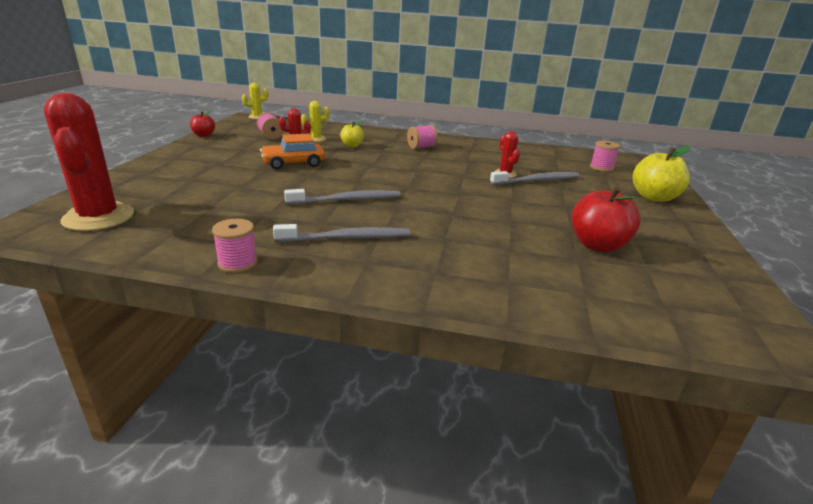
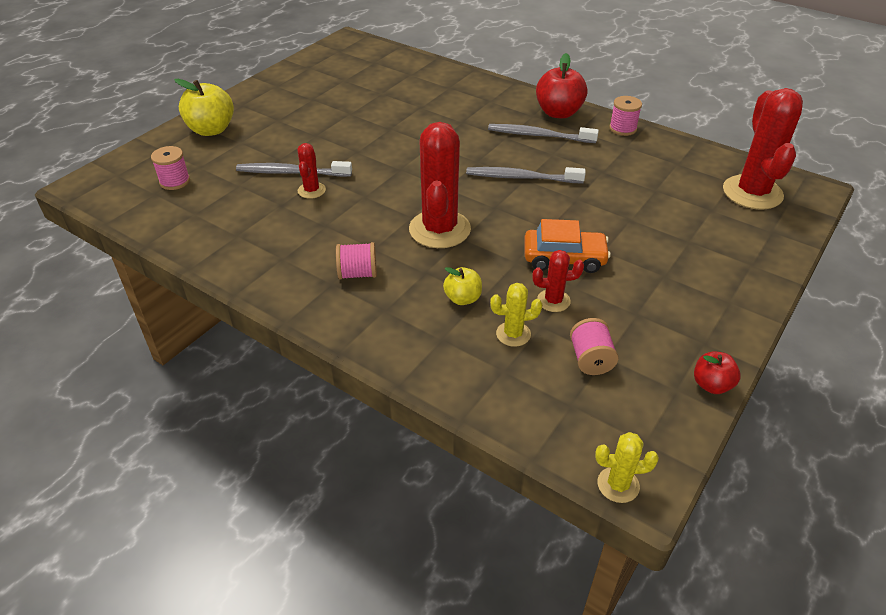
camera: 155 degrees left, 15 degrees up
red apple [572,186,641,252] -> red apple moved to [536,53,587,118]
none -> red cactus [409,122,471,248]

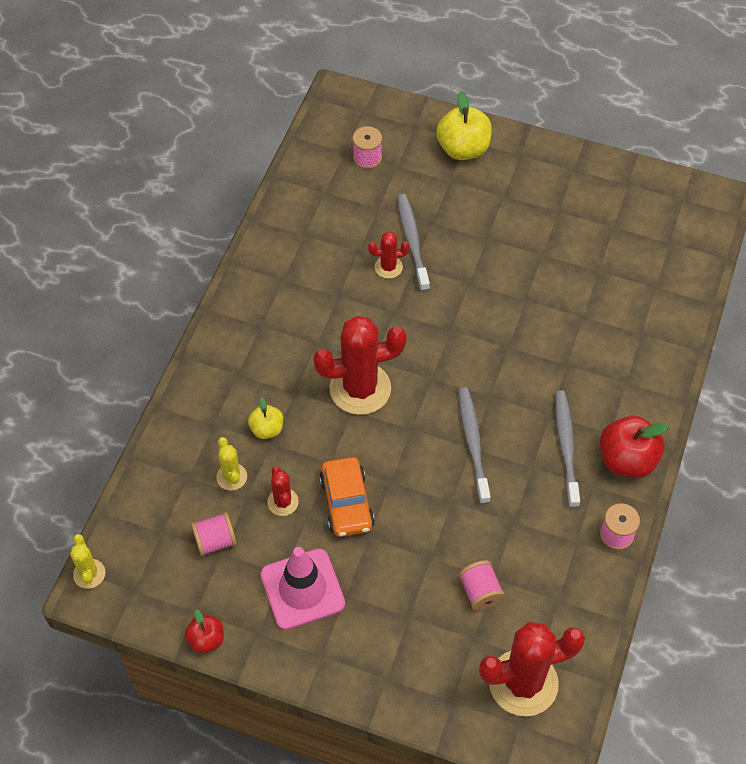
camera: 75 degrees right, 15 degrees up
pink spool [336,242,377,279] -> pink spool moved to [459,560,505,611]
none -> pink traffic cone [261,547,345,630]

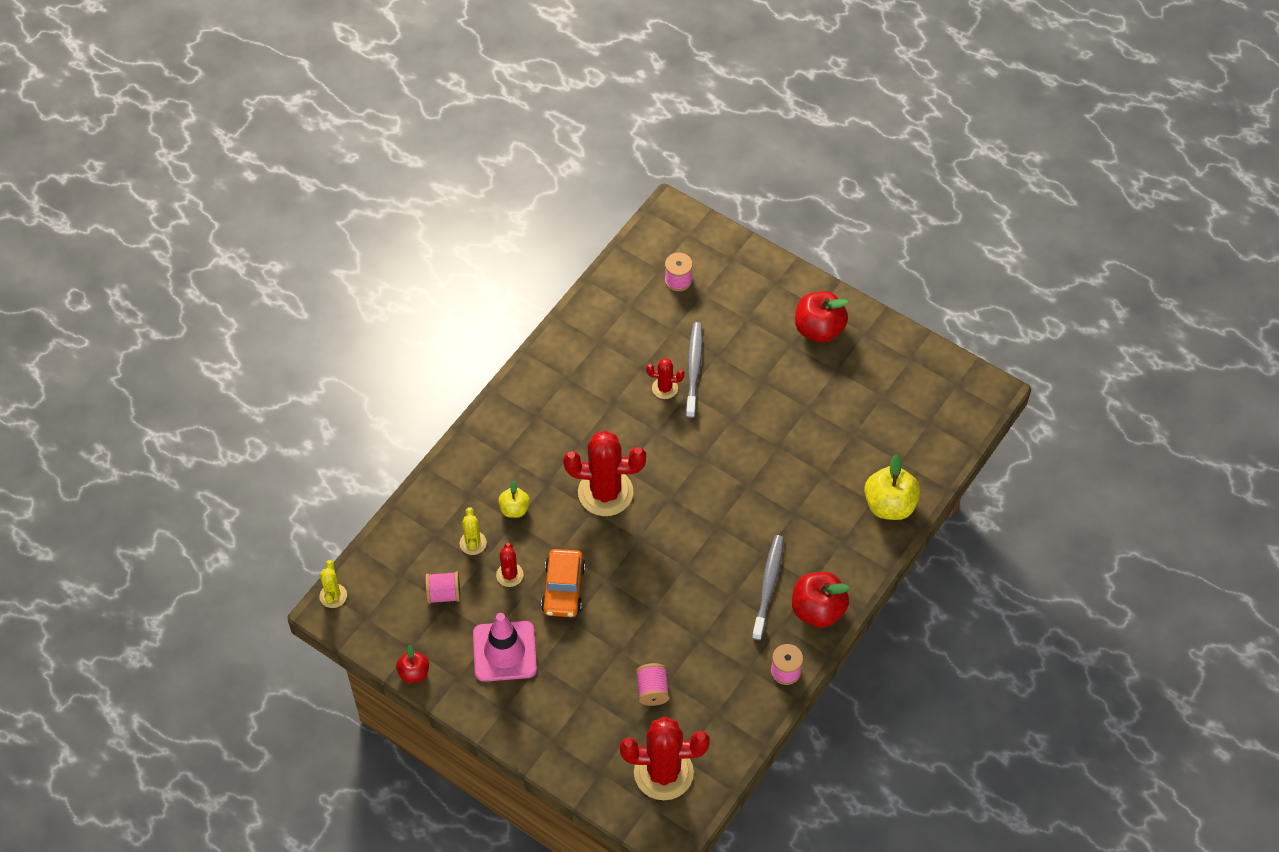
camera: 15 degrees right, 0 degrees up
yellow apple [436,91,492,160] -> yellow apple moved to [864,454,921,520]
grey toothbrush [458,387,491,504] -> none
none -> red apple [795,291,848,343]

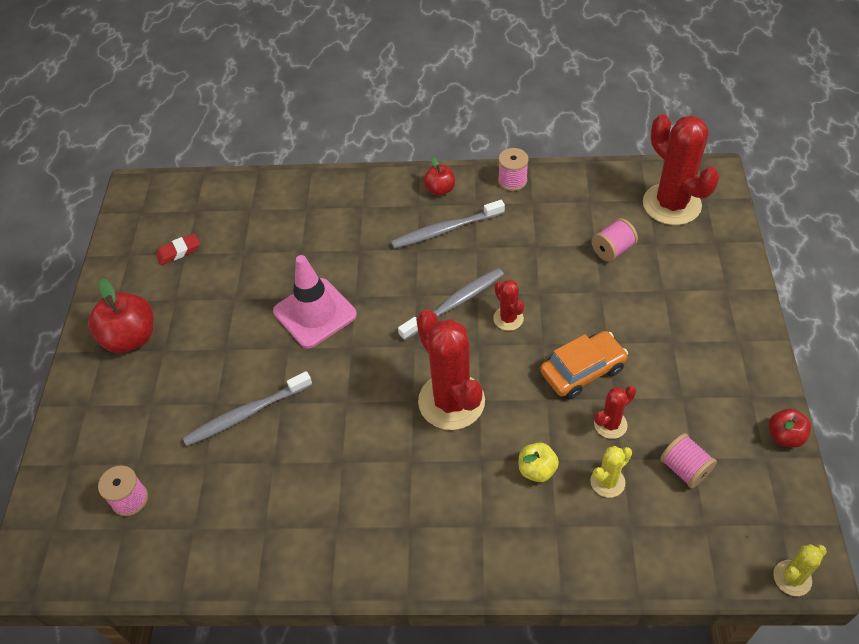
camera: 120 degrees left, 5 degrees down
pink traffic cone [473,613,537,682] -> pink traffic cone moved to [273,255,357,348]
red cactus [646,358,684,399] -> red cactus moved to [493,280,524,331]
red apple [792,572,850,628] -> red apple [424,157,455,196], size x0.57
yellow apple [864,454,921,520] -> none
none -> red eraser [156,233,200,265]
none -> grey toothbrush [398,268,504,340]

